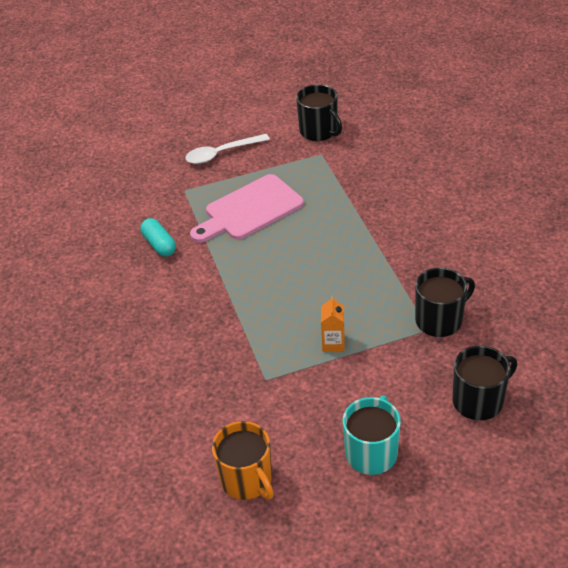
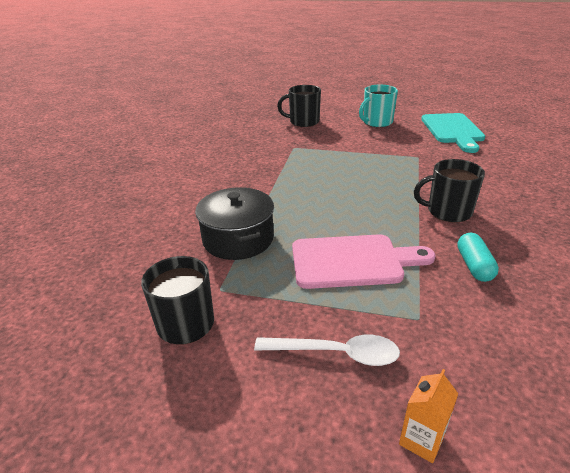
camera: 150 degrees left, 10 degrees down
orange mug [212,421,274,500] -> turquoise cutting board [421,113,485,153]
orange carton [321,296,345,352] -> orange carton moved to [399,369,458,463]
black mug [415,268,475,337] -> black mug moved to [414,159,485,222]
none -> black pot [195,187,274,260]

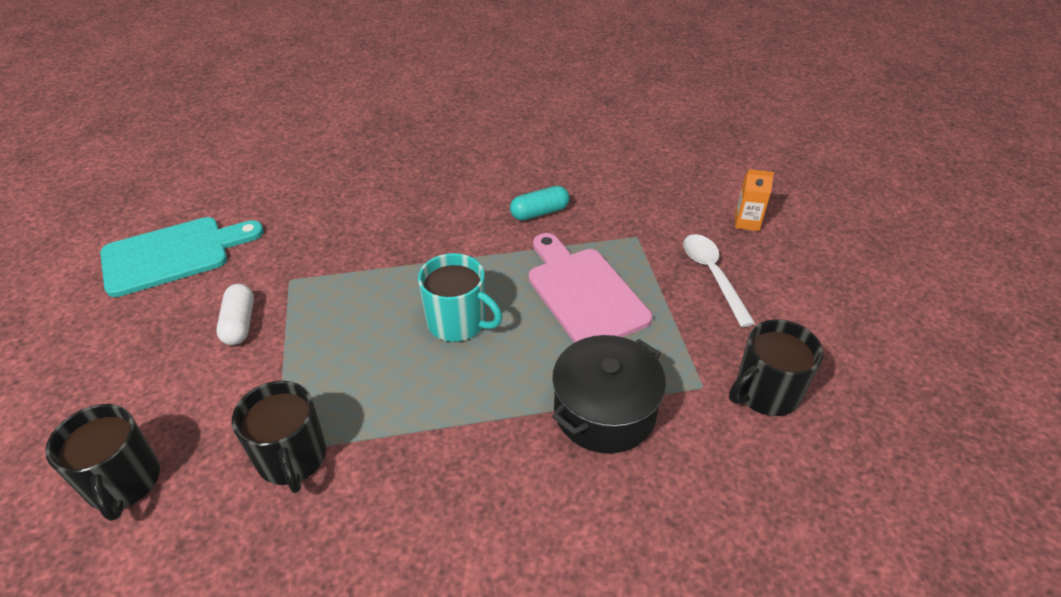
camera: 115 degrees left, 10 degrees up
turquoise mug [359,85,398,127] -> turquoise mug moved to [418,253,502,342]
black mug [414,159,485,222] -> black mug moved to [232,381,326,493]
none -> white capsule [216,284,254,345]

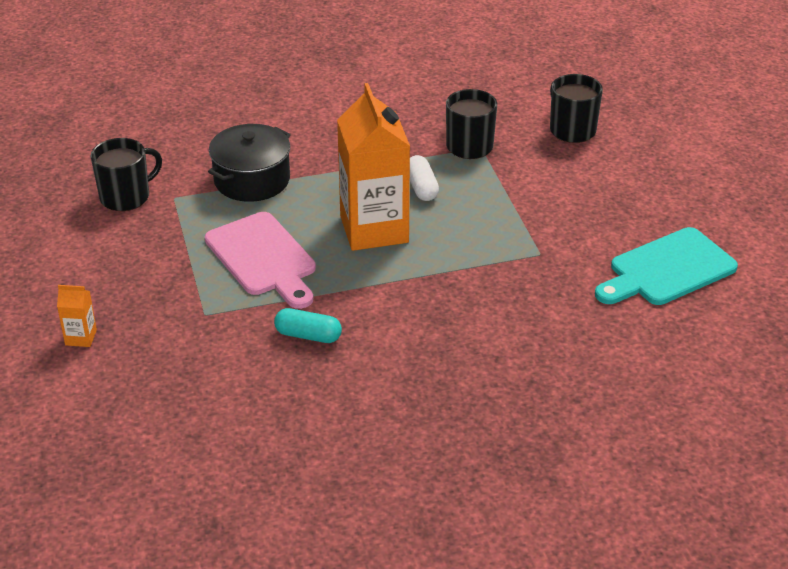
camera: 175 degrees right, 5 degrees down
white capsule [216,284,254,345] -> white capsule moved to [410,155,439,201]
turquoise mug [418,253,502,342] -> orange carton [337,83,410,251]
turquoise capsule [510,186,569,221] -> turquoise capsule turned 45 degrees clockwise [274,308,342,343]
white spoon [683,234,755,327] -> none

